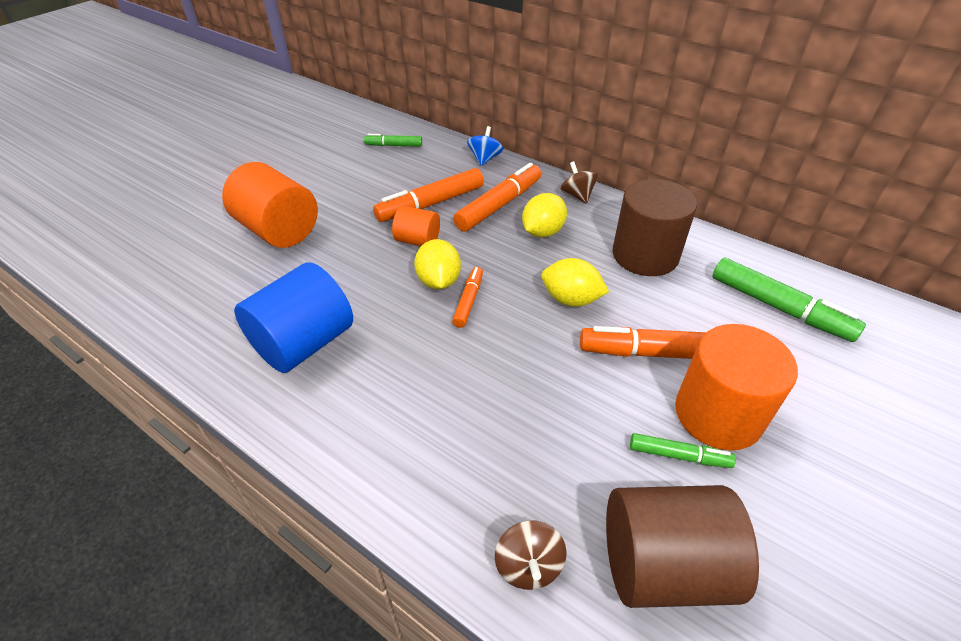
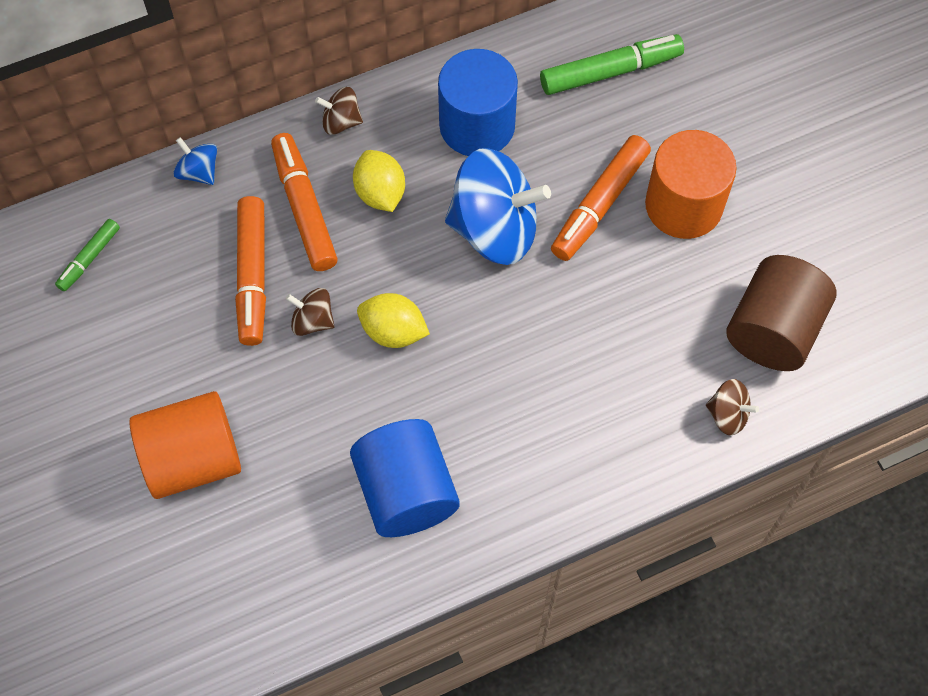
camera: 60 degrees left, 20 degrees up
orange cylinder [392,206,440,246] -> brown spinning top [286,288,334,336]
orange marker [452,267,483,328] -> none
yellow lemon [541,258,609,307] -> blue spinning top [445,148,551,265]
brown cylinder [612,179,697,276] -> blue cylinder [438,49,518,156]
green marker [630,433,736,468] -> none

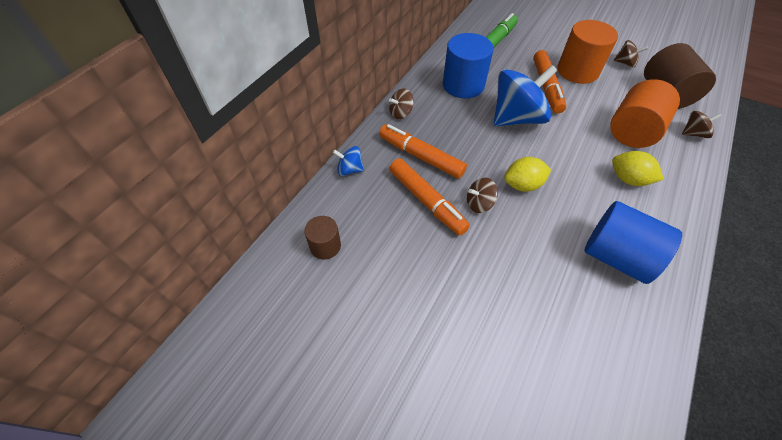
camera: 35 degrees left, 10 degrees down
green marker [55,219,120,292] -> brown cylinder [304,216,341,259]
orange cylinder [129,391,241,499] -> orange cylinder moved to [610,79,680,148]
yellow lemon [353,150,405,212] -> yellow lemon moved to [612,151,664,186]
none -> brown spinning top [614,40,648,67]

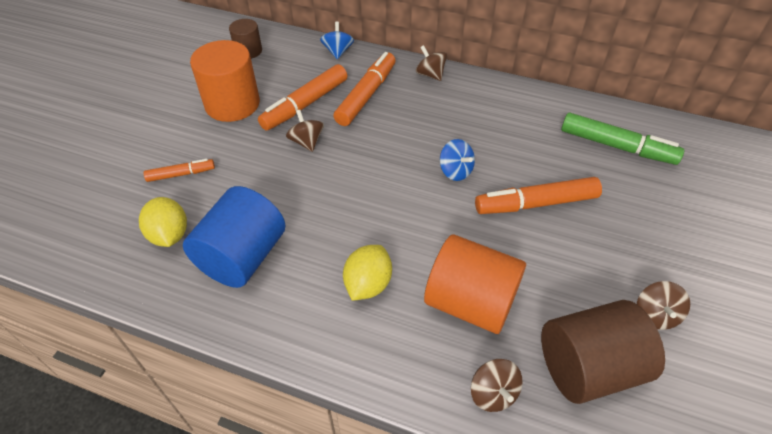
camera: 80 degrees right, 5 degrees down
blue cylinder [443,33,493,98] -> none
blue spinning top [494,65,557,126] -> blue spinning top [440,139,475,181], size x0.46
yellow lemon [504,157,551,192] -> yellow lemon moved to [139,197,187,247]
orange cylinder [557,20,618,84] -> orange cylinder moved to [190,40,260,122]
none -> orange marker [144,159,215,182]

